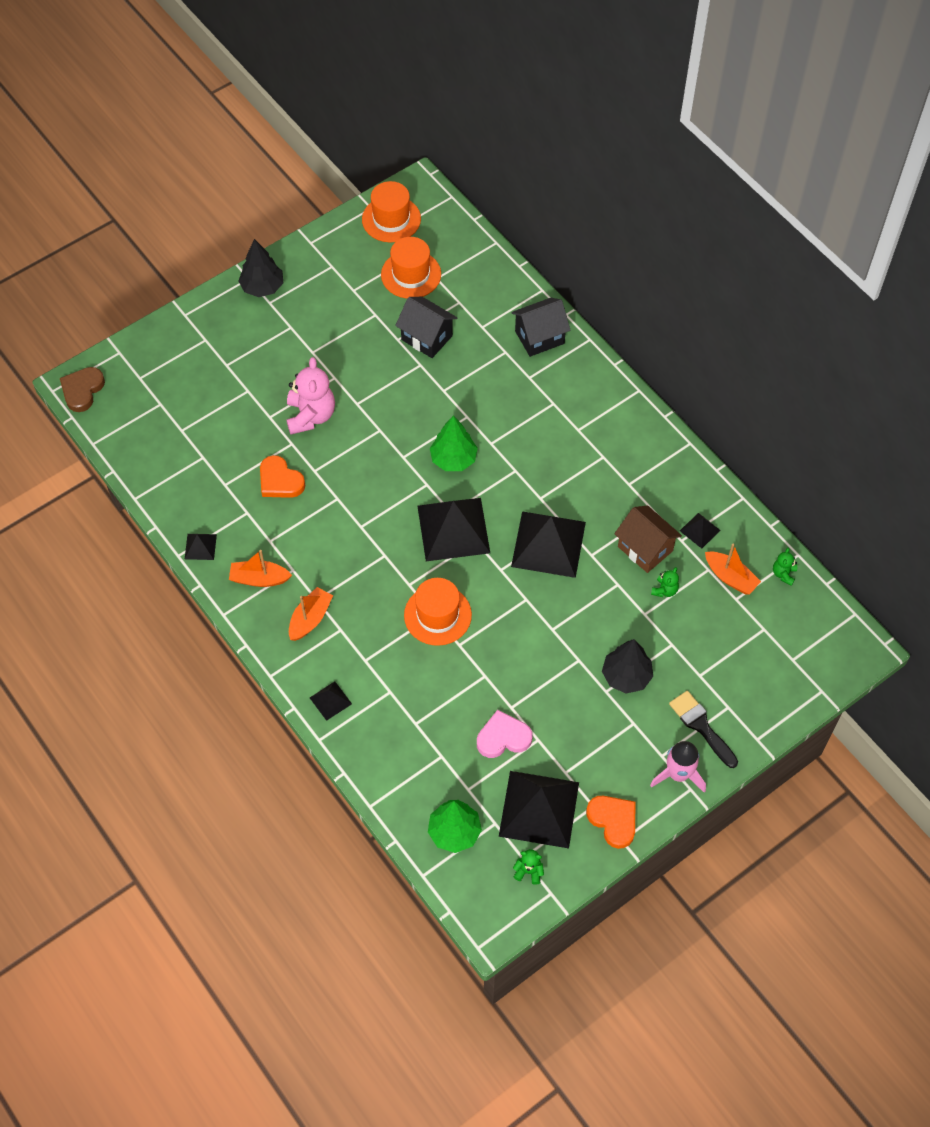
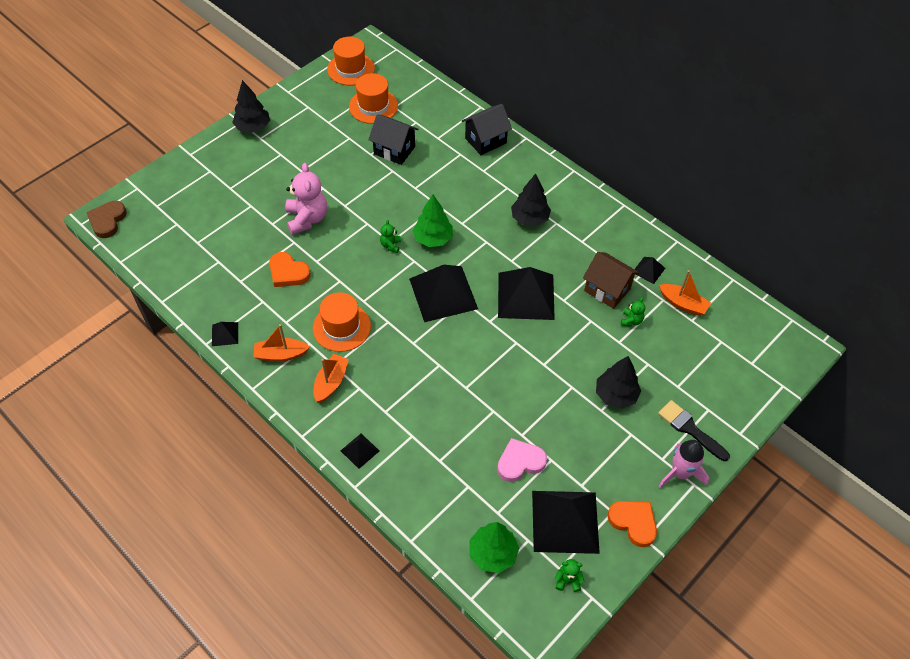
camera: 10 degrees left, 5 degrees down
orange hat [404,578,472,646] -> orange hat moved to [313,292,371,352]
green teddy bear [773,548,797,586] -> green teddy bear moved to [380,220,401,253]
none -> black tree [511,173,551,226]

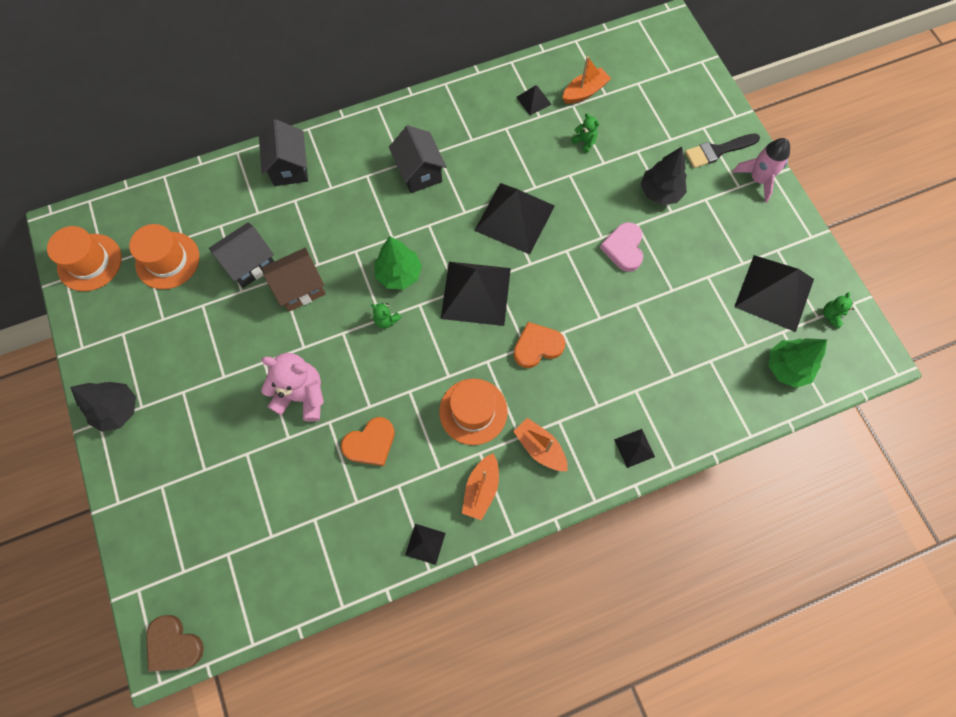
camera: 65 degrees left, 15 degrees up
pink heart [497,438,547,482] -> pink heart moved to [600,222,643,272]
black tree [511,173,551,226] -> black house [389,125,447,193]
brown house [583,252,639,309] -> brown house moved to [262,248,326,311]
orange heart [608,501,657,547] -> orange heart moved to [514,322,566,368]

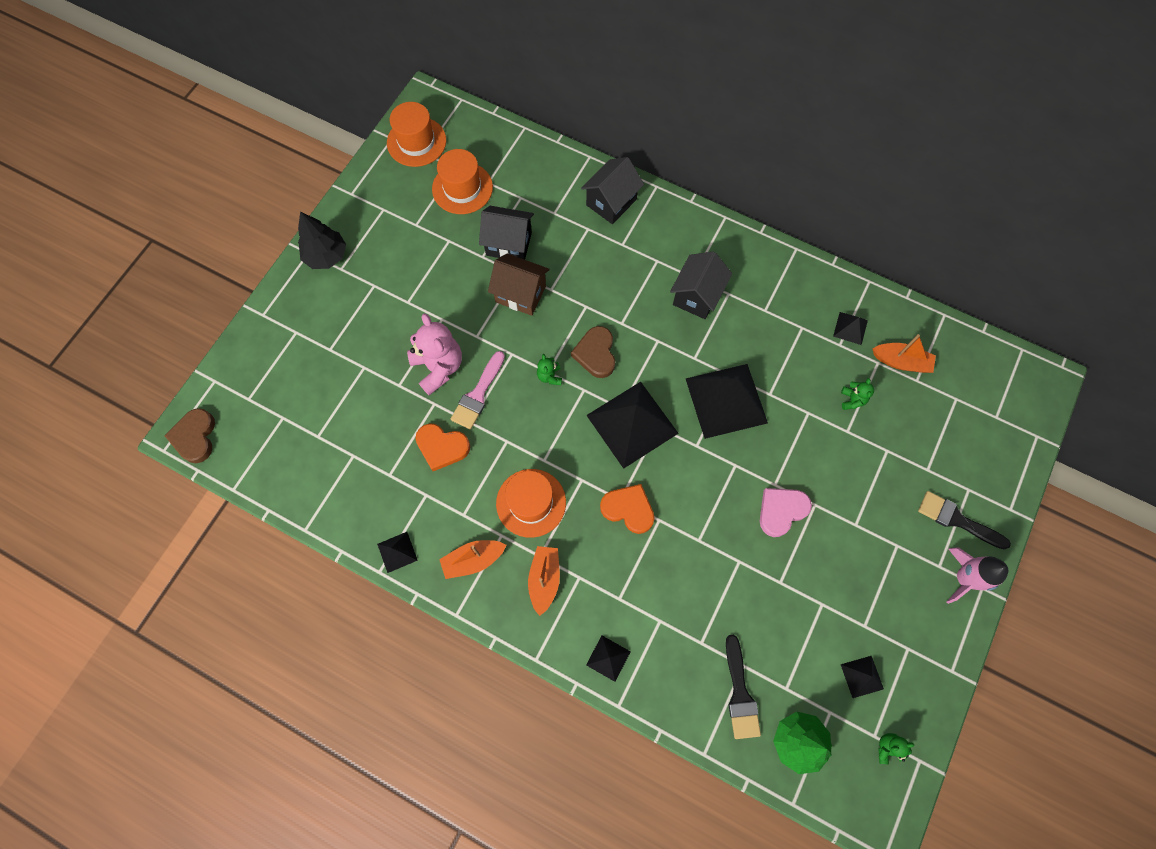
camera: 50 degrees right, 0 degrees up
green tree [374,236,422,290] -> brown heart [571,326,615,378]
black tree [641,147,687,205] -> none
black pyramid [734,255,814,332] -> black pyramid [840,656,884,698], size x0.45
none -> pink brush [451,351,505,429]
none -> black brush [726,635,761,739]

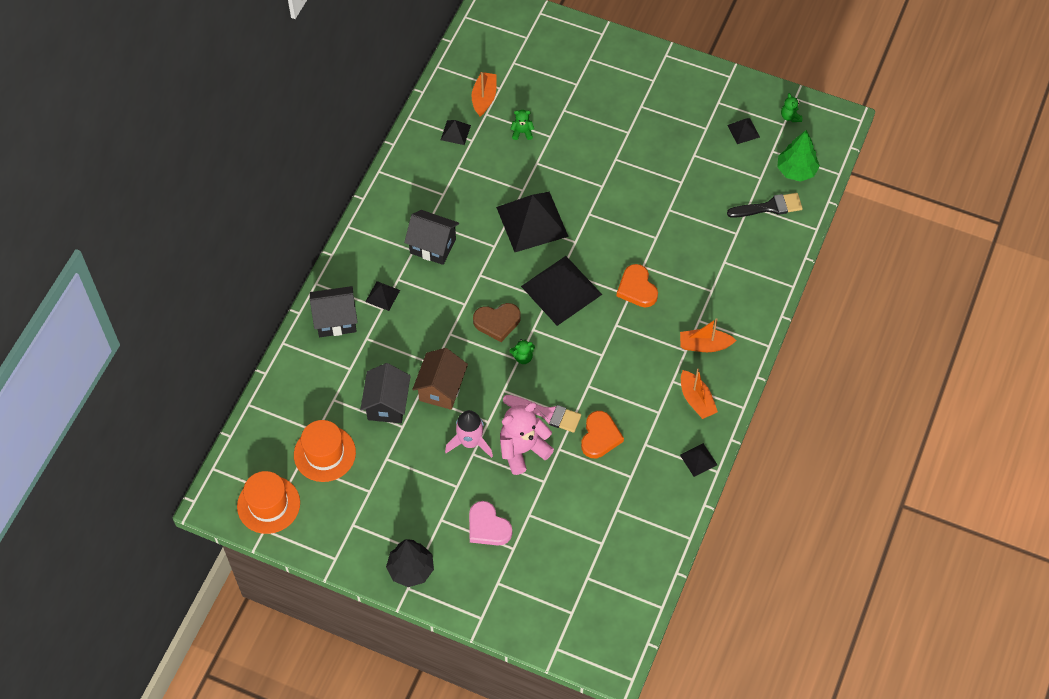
camera: 95 degrees left, 10 degrees down
brown heart [164,408,215,463] -> none
orange hat [496,469,566,538] -> none
black house [581,157,644,224] -> black house turned 45 degrees counterclockwise [310,286,358,337]
black pyramid [586,636,631,682] -> black pyramid moved to [365,281,400,311]
orange heart [600,484,655,534] -> orange heart turned 45 degrees counterclockwise [617,264,658,308]
pink heart [760,488,812,537] -> pink heart moved to [469,501,512,546]
black brush [918,491,1011,549] -> none
pink rocket [946,547,1008,604] -> pink rocket moved to [445,410,493,458]

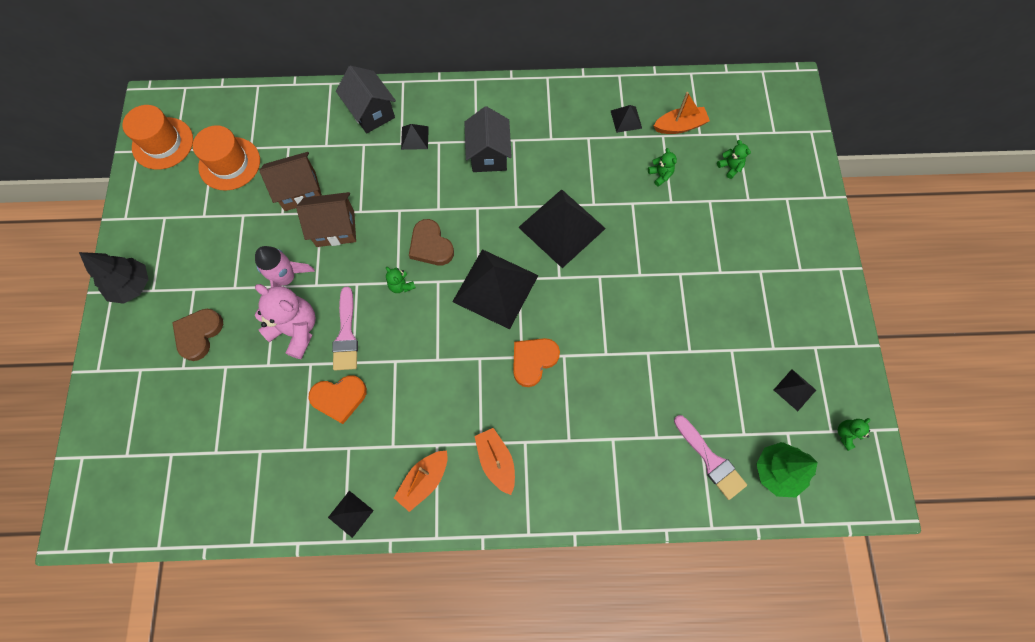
camera: 65 degrees right, 10 degrees up
black house [360,363,411,423] -> brown house [259,152,322,211]
pink heart [469,501,512,546] -> brown heart [172,309,223,361]
black brush [727,193,803,218] -> pink brush [674,415,747,500]
none -> green teddy bear [717,140,751,179]

